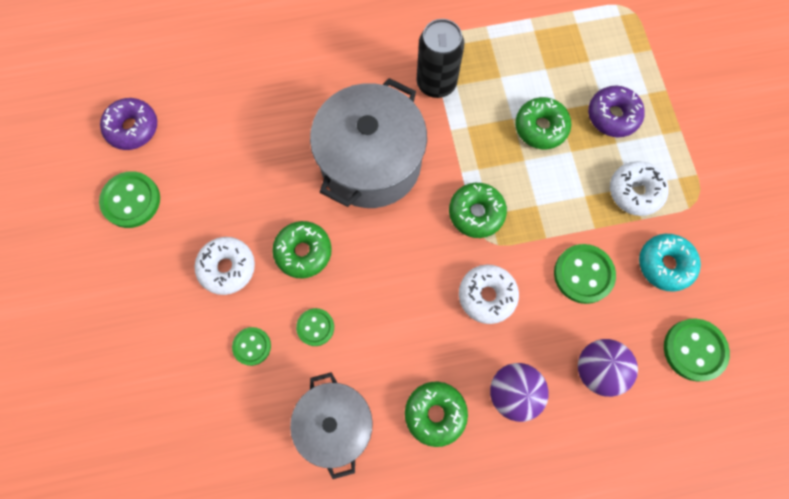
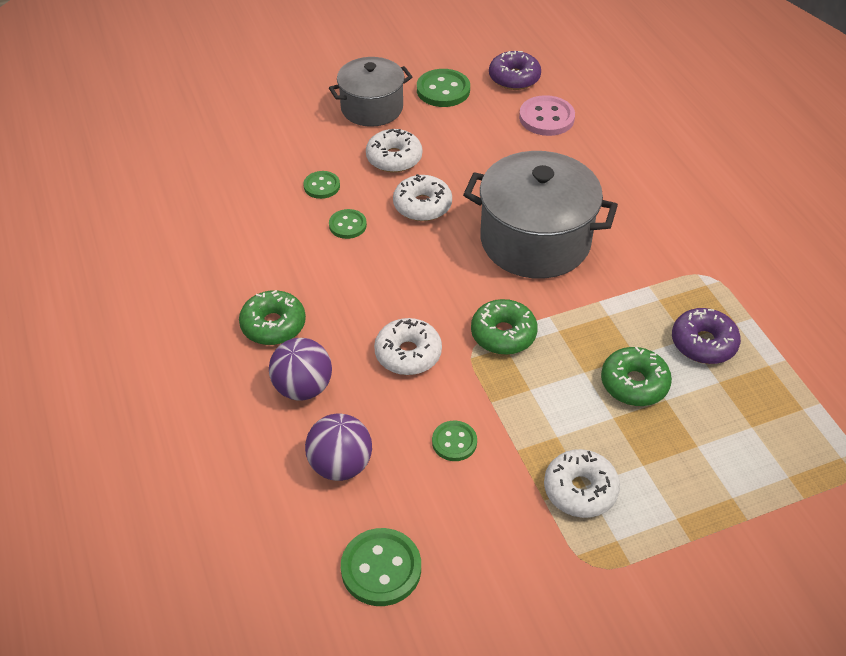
camera: 80 degrees right, 25 degrees down
green donut [272,221,332,278] -> white donut [393,174,452,221]
grey pot [290,372,373,479] -> grey pot moved to [329,57,413,127]
black can [416,19,464,98] -> none
green button [554,244,616,304] -> green button [432,421,477,461], size x0.61
purple donut [588,86,645,137] -> purple donut moved to [672,308,741,364]
turquoise donut [639,234,701,292] -> none
none -> pink button [519,95,575,136]

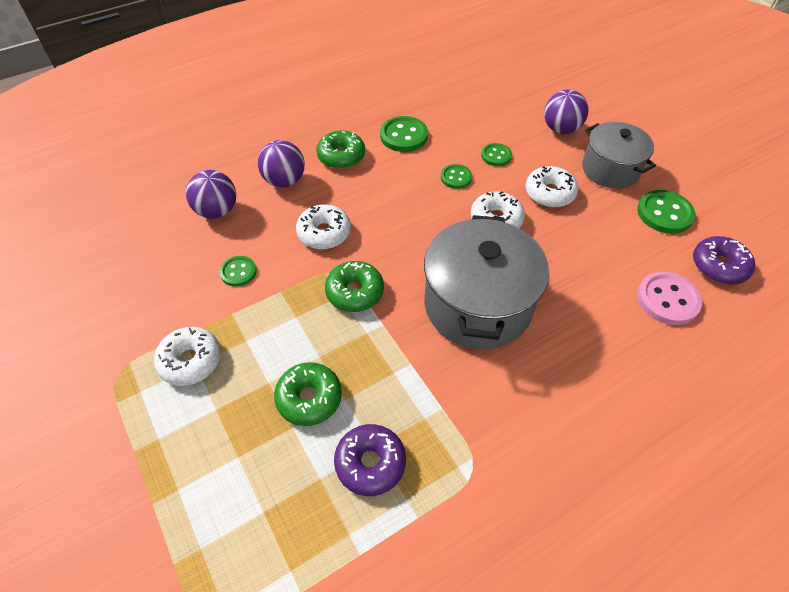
camera: 80 degrees right, 5 degrees up
green button [341,528,421,606] -> green button moved to [380,116,428,152]
none -> purple ball [544,90,588,134]

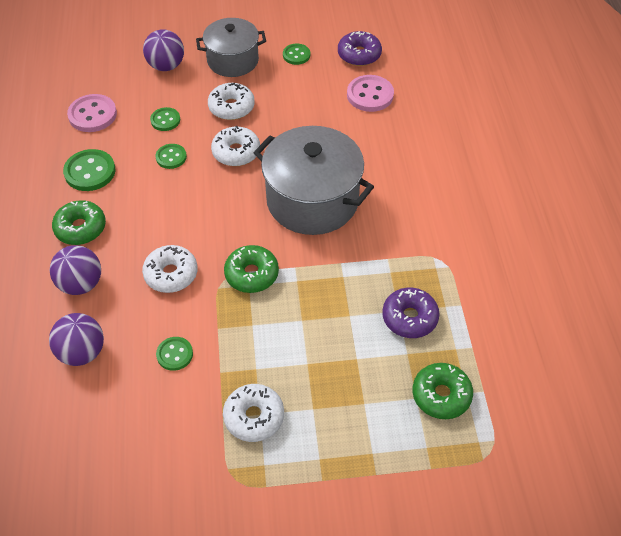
camera: 65 degrees left, 0 degrees up
green donut [274,362,342,426] -> green donut moved to [413,363,473,419]
green button [637,190,695,234] -> green button [283,44,310,65], size x0.61
none -> pink button [67,94,117,132]

